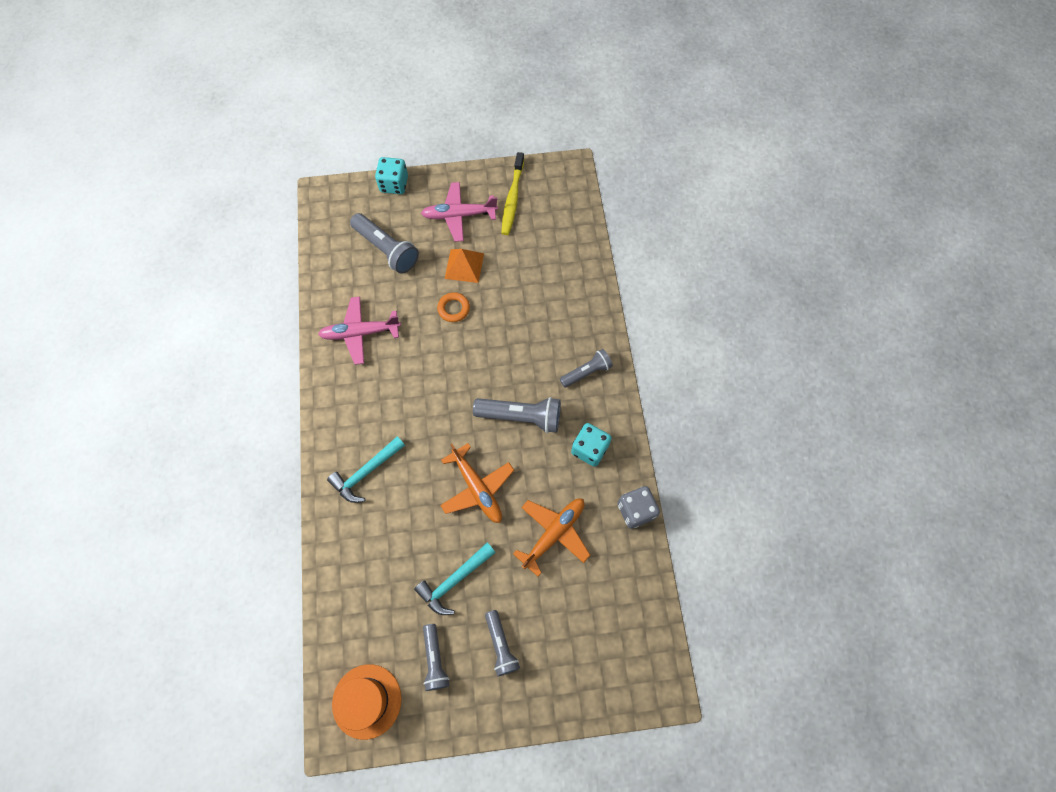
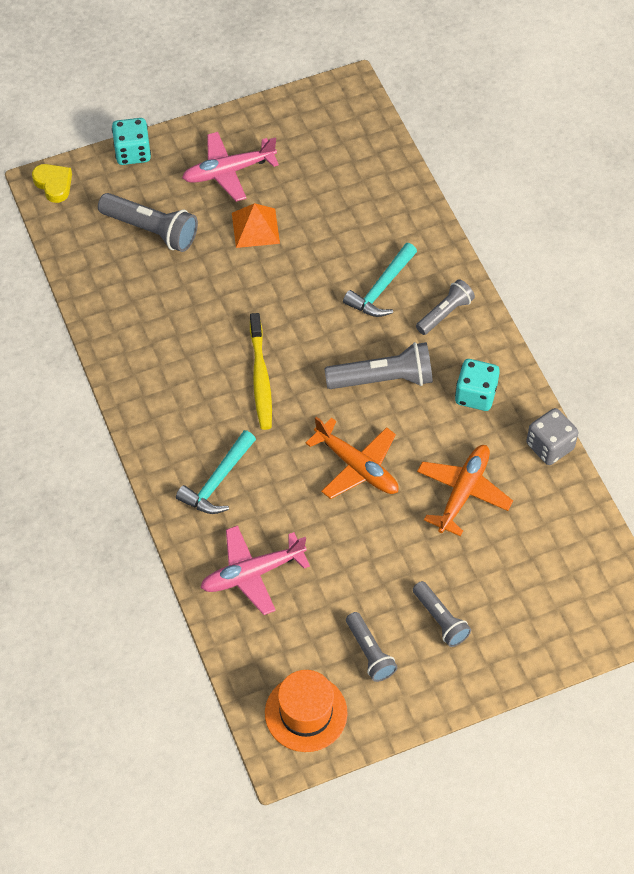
camera: 15 degrees left, 10 degrees down
pink plane [318,297,401,365] -> pink plane moved to [200,525,310,615]
turquoise hammer [414,543,496,615] -> turquoise hammer moved to [343,243,417,317]
orange ring [437,292,470,322] -> none
yellow toothbrush [501,152,524,235] -> yellow toothbrush moved to [250,313,272,430]
none -> yellow heart [32,164,72,203]

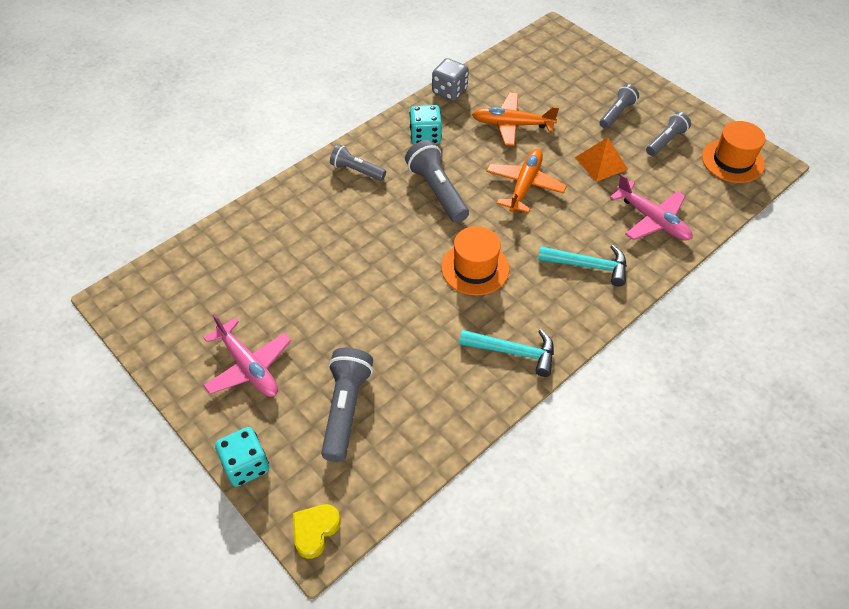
camera: 110 degrees left, 5 degrees down
orange pyramid [232,203,280,248] -> orange pyramid moved to [575,137,628,182]
yellow toothbrush [250,313,272,430] -> orange hat [441,226,509,295]
turquoise hammer [343,243,417,317] -> turquoise hammer moved to [459,330,554,377]

